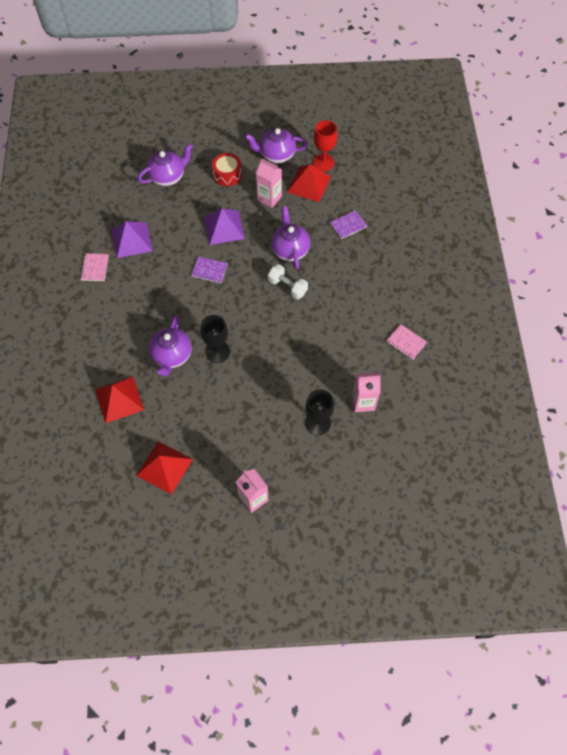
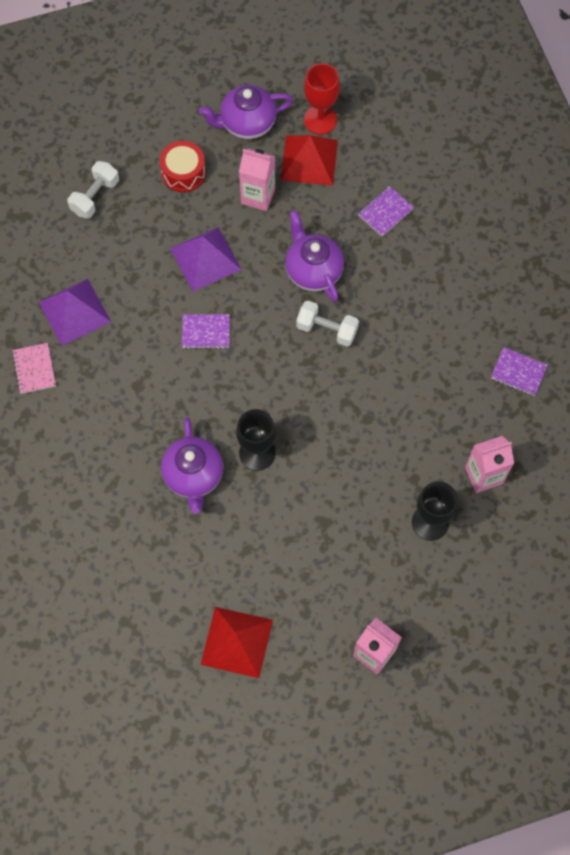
camera: 15 degrees left, 5 degrees up
red pyramid [95,377,144,424] -> none
purple teapot [138,143,193,186] -> white dumbbell [67,161,119,219]
pink notebook [386,324,427,360] -> purple notebook [491,347,548,396]

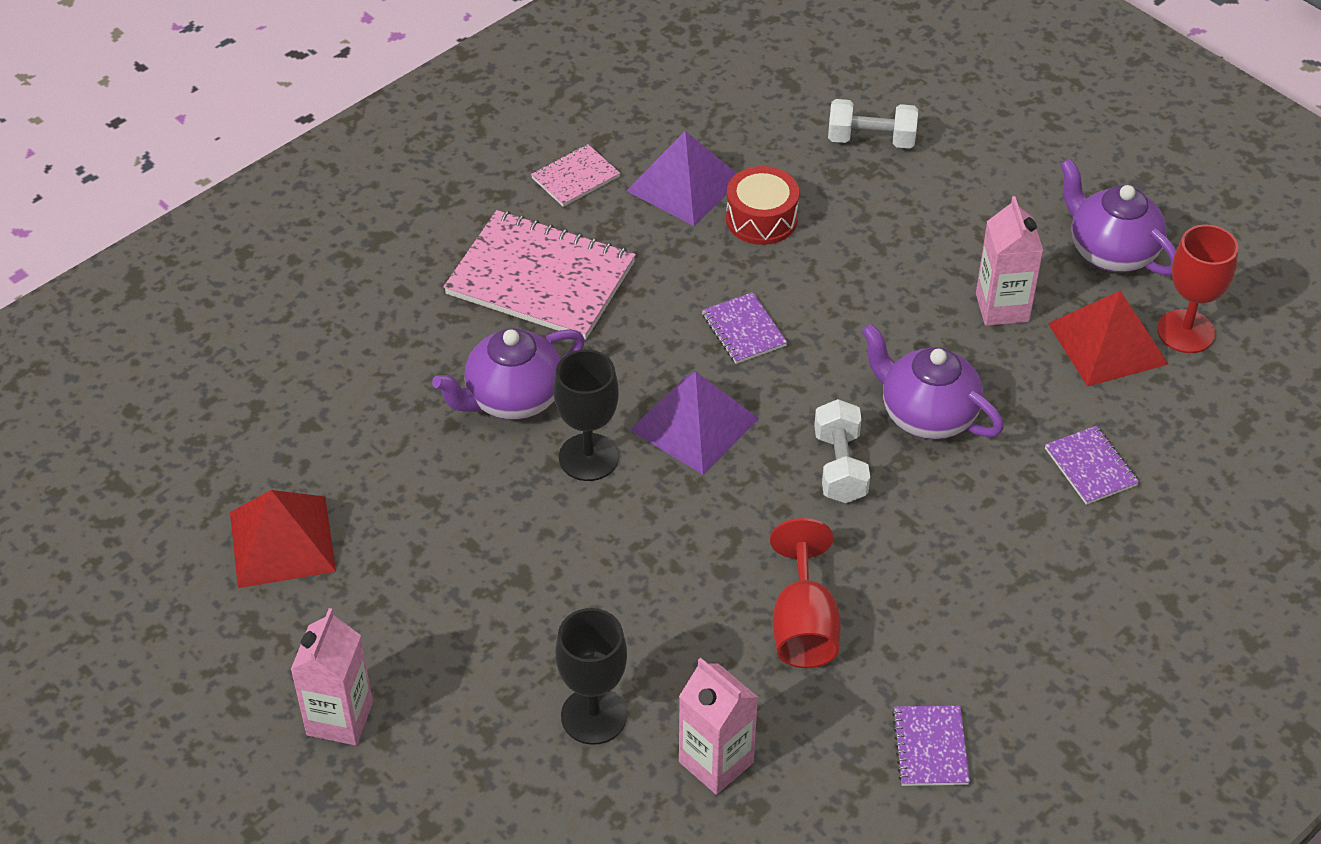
camera: 65 degrees right, 20 degrees down
red drum [159,141,206,192] -> red drum moved to [726,166,799,245]
purple pyramid [170,227,242,292] -> purple pyramid moved to [630,371,759,475]
purple teapot [285,210,344,302] -> purple teapot turned 90 degrees counterclockwise [862,324,1004,440]
purple notebook [358,186,414,237] -> purple notebook turned 45 degrees clockwise [1045,426,1139,505]
none -> pink notebook [444,210,636,340]
none -> red goblet [770,518,841,668]

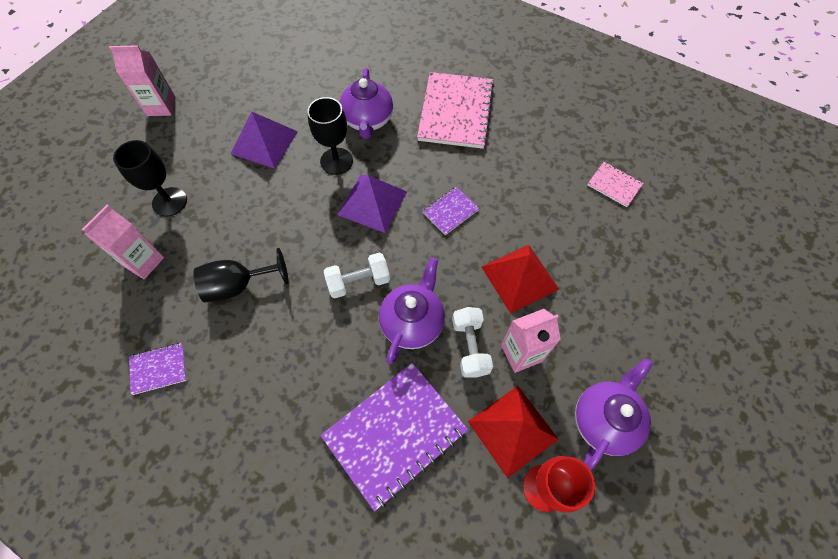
camera: 75 degrees right, 15 degrees up
red pyramid [230,490,336,588] -> red pyramid moved to [482,245,559,313]
purple teapot [432,328,585,420] -> purple teapot turned 135 degrees counterclockwise [340,68,393,139]
pink notebook [531,144,620,207] -> pink notebook moved to [588,162,643,207]
purple pyramid [626,131,737,226] -> purple pyramid moved to [230,112,298,169]
red drum [726,166,799,245] -> none
red goblet [770,518,841,668] -> black goblet [193,248,289,302]
white dumbbell [828,99,918,149] -> white dumbbell moved to [452,307,493,378]
purple notebook [1045,426,1139,505] -> purple notebook [321,363,468,512], size x2.09

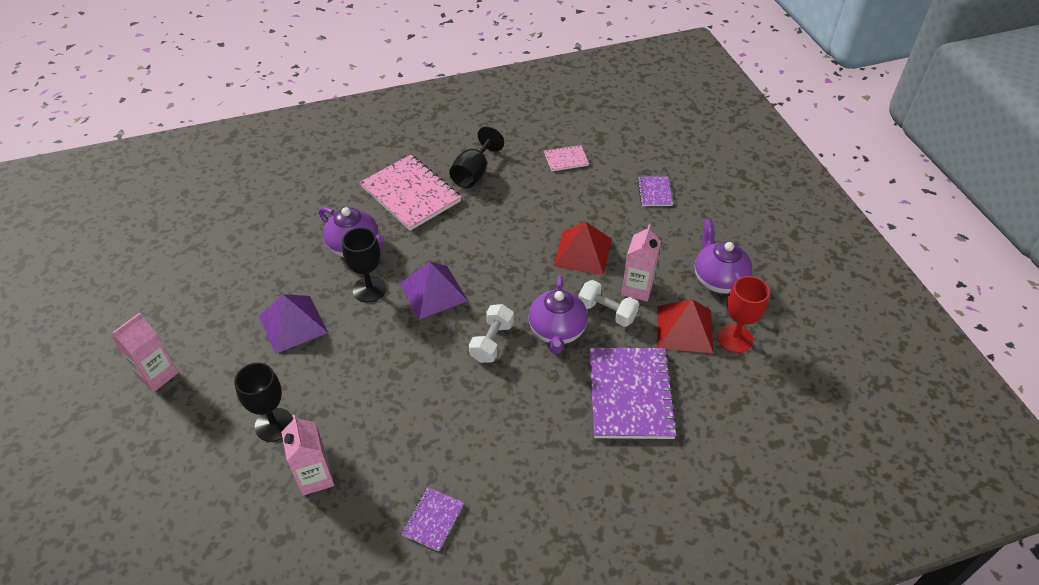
camera: 50 degrees left, 15 degrees down
black goblet [193,248,289,302] -> black goblet moved to [449,126,504,188]
purple teapot [379,257,445,364] -> purple teapot turned 150 degrees counterclockwise [528,275,588,354]
purple notebook [422,187,479,235] -> purple notebook moved to [637,176,673,206]

